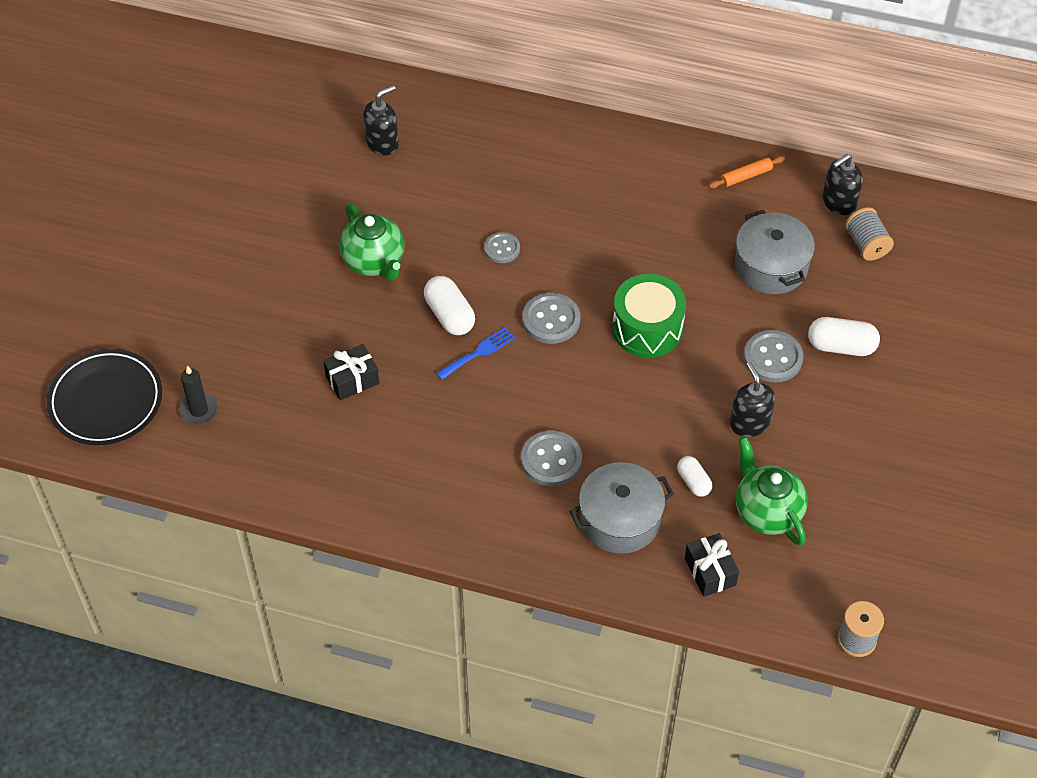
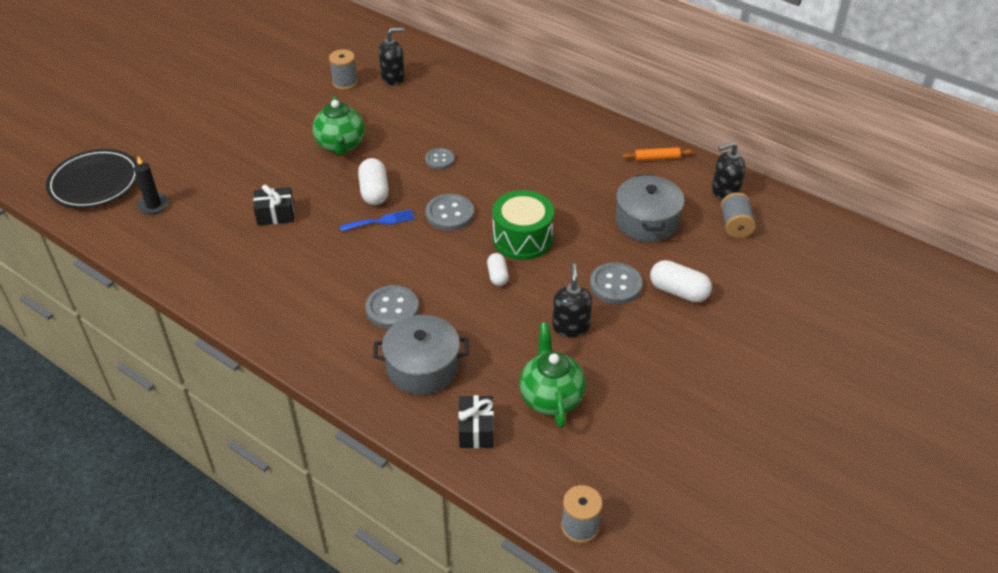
camera: 20 degrees right, 10 degrees down
white capsule [677,456,712,497] -> white capsule moved to [487,253,509,286]
none -> grey spool [329,49,358,90]

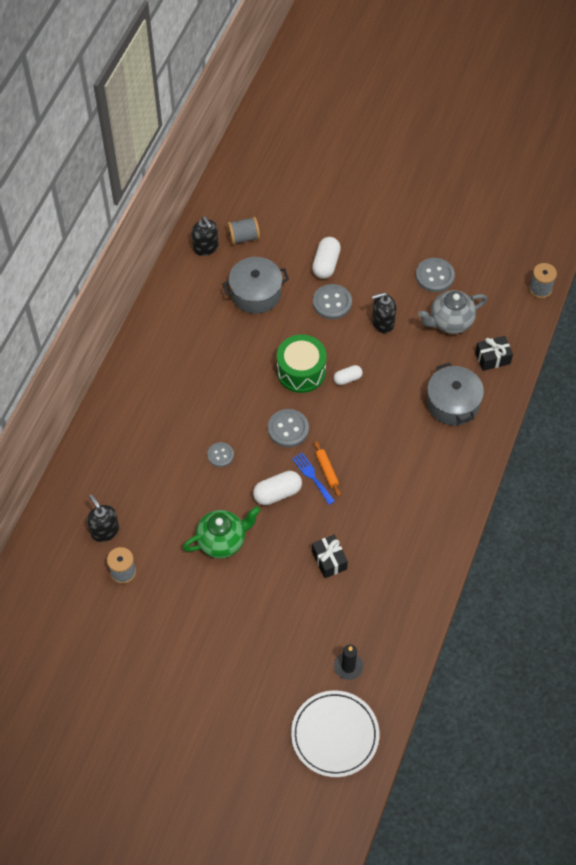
camera: 105 degrees left, 15 degrees up
black plate [46,149,138,208] -> white plate [291,690,379,777]
grey button [365,285,419,329] -> grey button moved to [416,258,455,292]
green teapot [519,322,586,428] -> grey teapot [418,290,487,334]
orange rolling pin [622,147,693,161] -> orange rolling pin moved to [314,441,341,497]

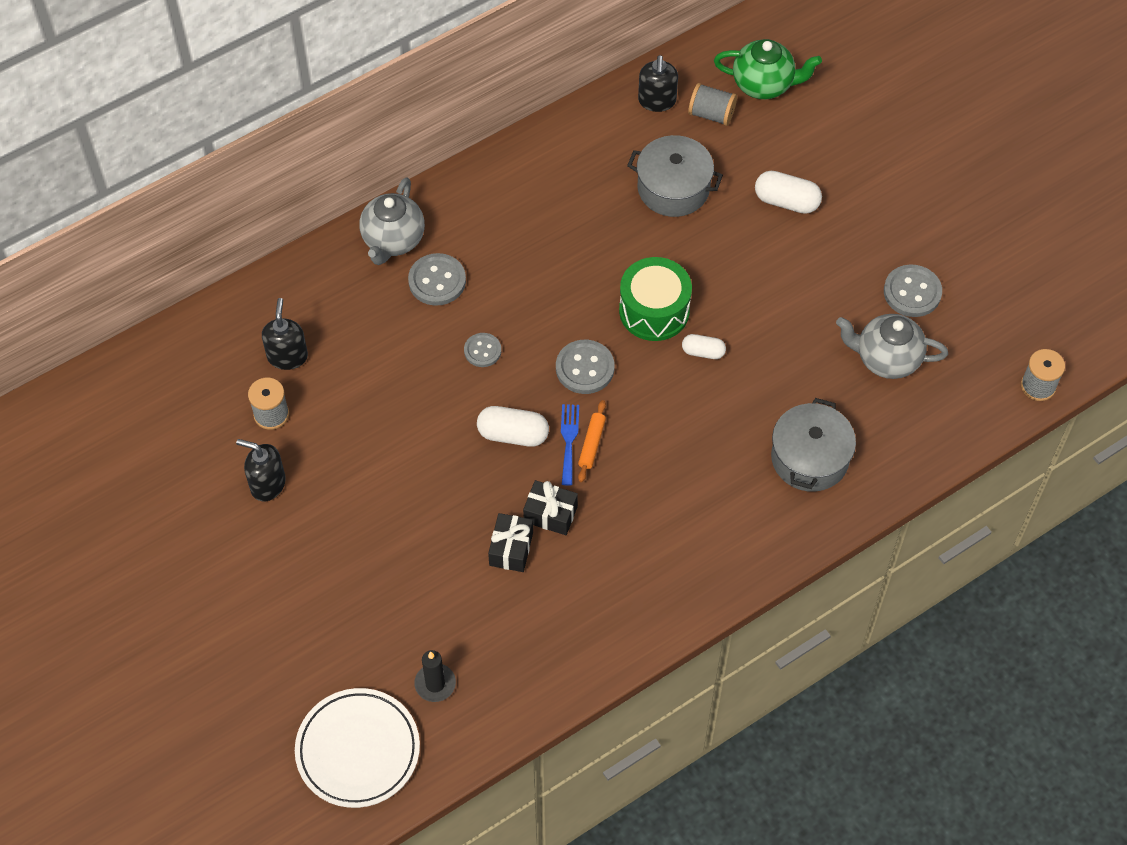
camera: 35 degrees right, 0 degrees up
green teapot [183,506,260,559] -> green teapot moved to [714,39,822,99]
white capsule [312,237,341,279] -> white capsule turned 60 degrees clockwise [755,171,822,214]
grey button [313,284,352,319] -> grey button moved to [408,253,466,306]
black soap dispenser [372,292,396,333] -> black soap dispenser moved to [236,439,286,502]
black gift [475,336,513,371] -> black gift moved to [523,480,578,535]
none -> grey teapot [359,177,425,265]

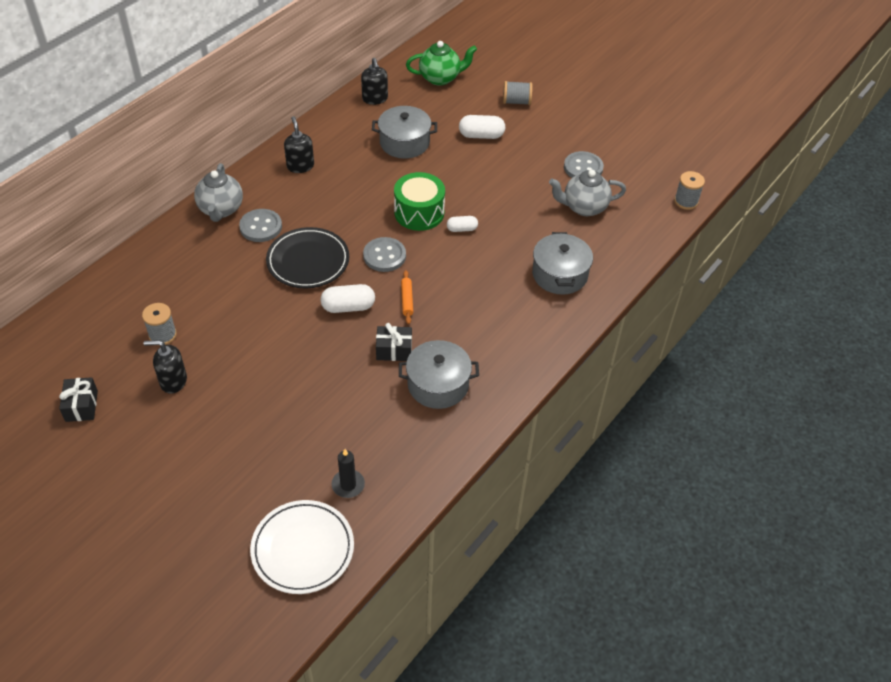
camera: 20 degrees left, 10 degrees down
black soap dispenser [262,298,308,370] -> black soap dispenser moved to [284,116,314,173]
grey button [464,333,501,367] -> black plate [266,227,349,288]
black gift [488,513,533,572] -> black gift moved to [59,377,98,422]
blue fork [561,404,579,486] -> none
grey spool [688,83,737,126] -> grey spool moved to [503,81,533,105]
none -> grey pot [399,340,479,409]

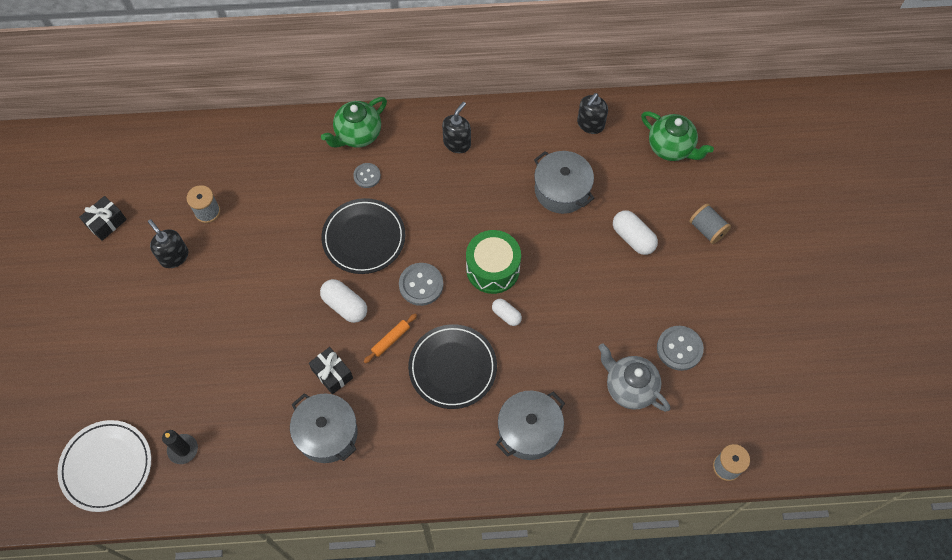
camera: 50 degrees right, 15 degrees up
grey teapot [194,163,243,222] -> green teapot [321,97,387,148]
grey button [239,209,282,242] -> grey button [353,163,381,188], size x0.64
none -> black plate [408,324,497,409]

